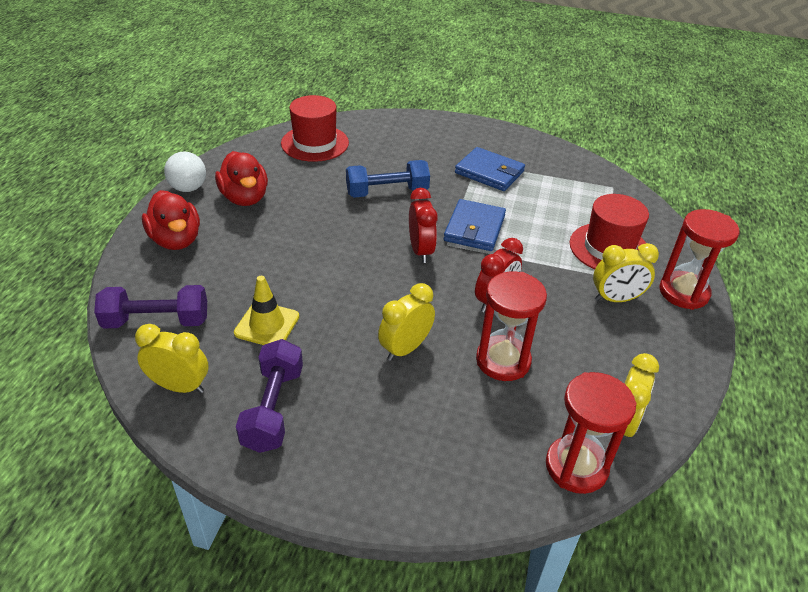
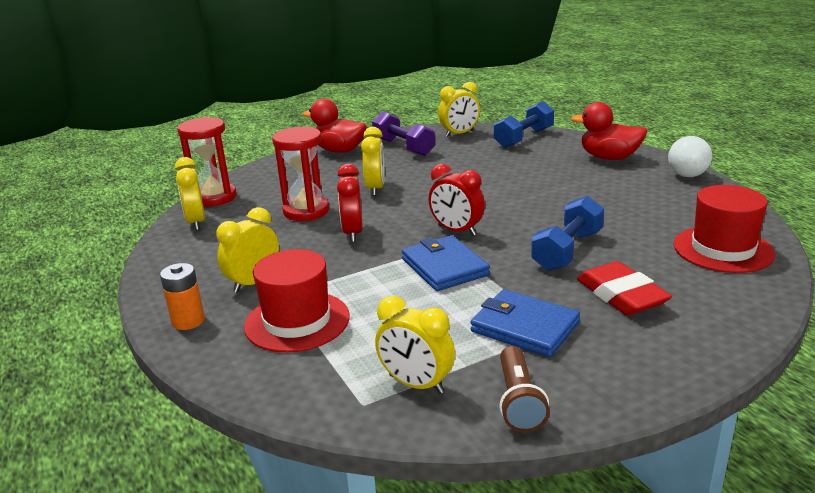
camera: 140 degrees right, 15 degrees down
purple dumbbell [94,285,207,328] -> blue dumbbell [494,101,554,148]
red duck [215,151,268,206] -> red duck moved to [303,98,367,153]
yellow traffic cone [234,276,299,345] -> none
blue wallet [455,147,525,191] -> blue wallet turned 45 degrees clockwise [470,289,580,357]
red hourglass [659,209,739,310] -> orange battery [160,263,205,330]
none -> yellow clock [375,296,455,394]
none -> brown flashlight [499,346,550,432]
none -> red eraser [577,261,672,316]

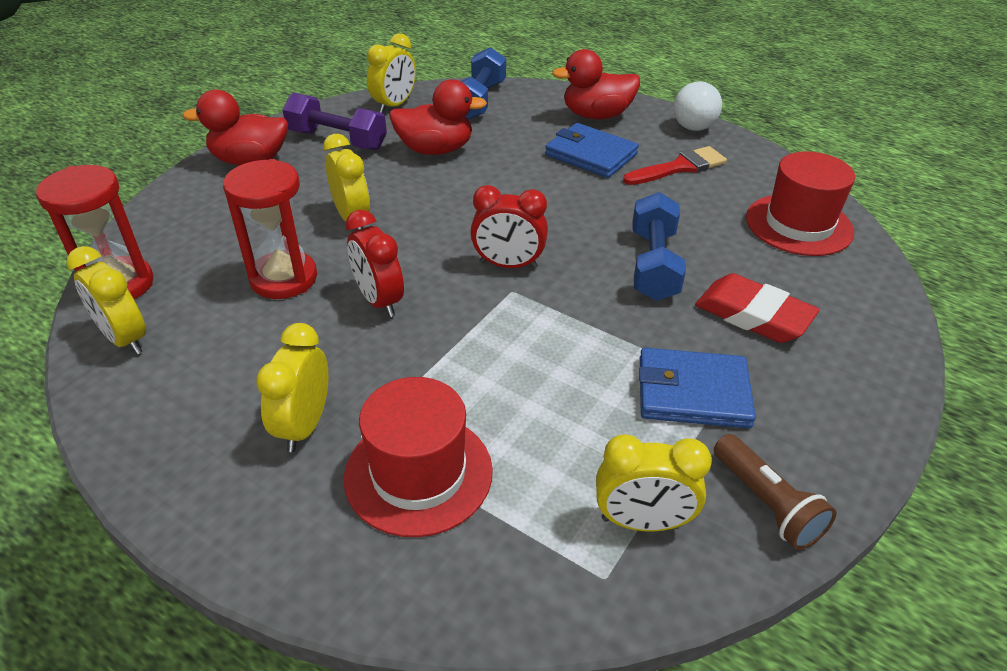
camera: 30 degrees left, 15 degrees up
orange battery [160,263,205,330] -> none
blue wallet [402,235,490,291] -> blue wallet moved to [545,123,639,178]
none -> red duck [389,79,487,155]
none -> red brush [623,146,727,185]

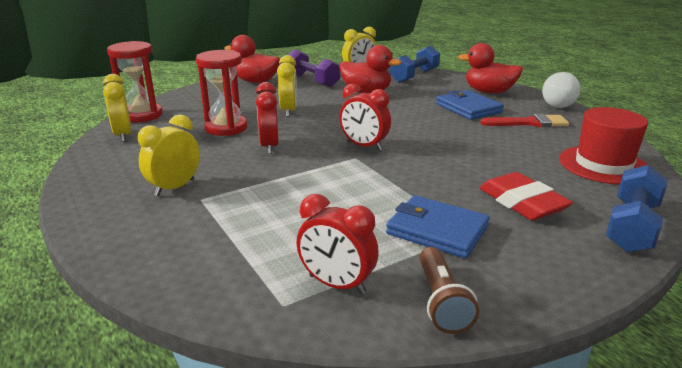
camera: 25 degrees right, 15 degrees down
red hat [344,377,493,537] -> none
yellow clock [596,434,712,532] -> red clock [296,194,379,294]
blue dumbbell [632,192,686,301] -> blue dumbbell moved to [606,165,668,252]

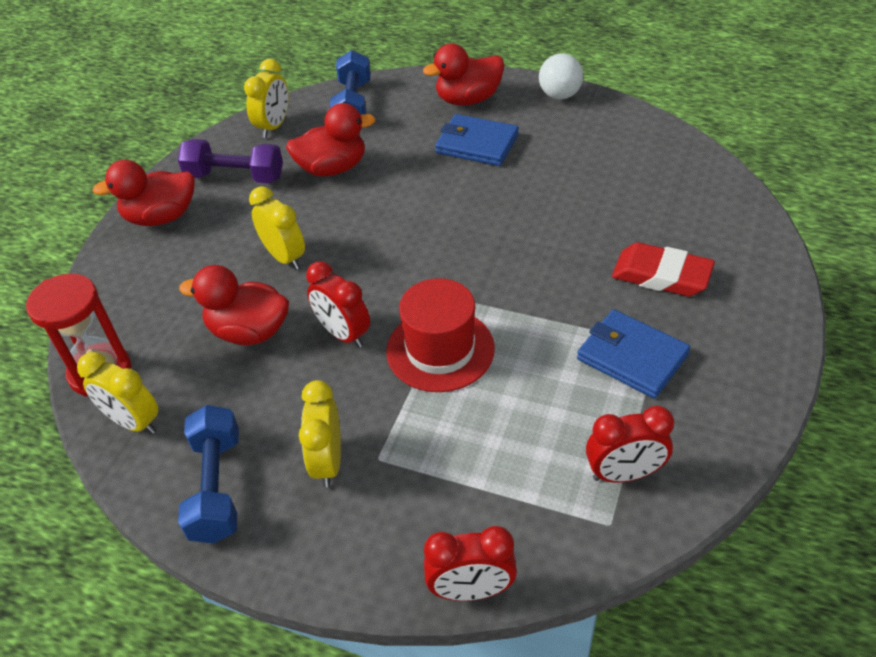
camera: 35 degrees left, 20 degrees up
red hourglass [196,50,247,136] -> red duck [179,265,289,345]
red clock [339,84,391,150] -> red clock moved to [424,526,517,601]
blue wallet [386,195,490,258] -> blue wallet turned 45 degrees clockwise [577,309,691,399]
brown flashlight [419,247,479,334] -> none
red brush [480,114,569,127] -> none
red hat [559,107,648,185] -> red hat moved to [386,278,495,392]
blue dumbbell [606,165,668,252] -> blue dumbbell moved to [178,405,239,544]

